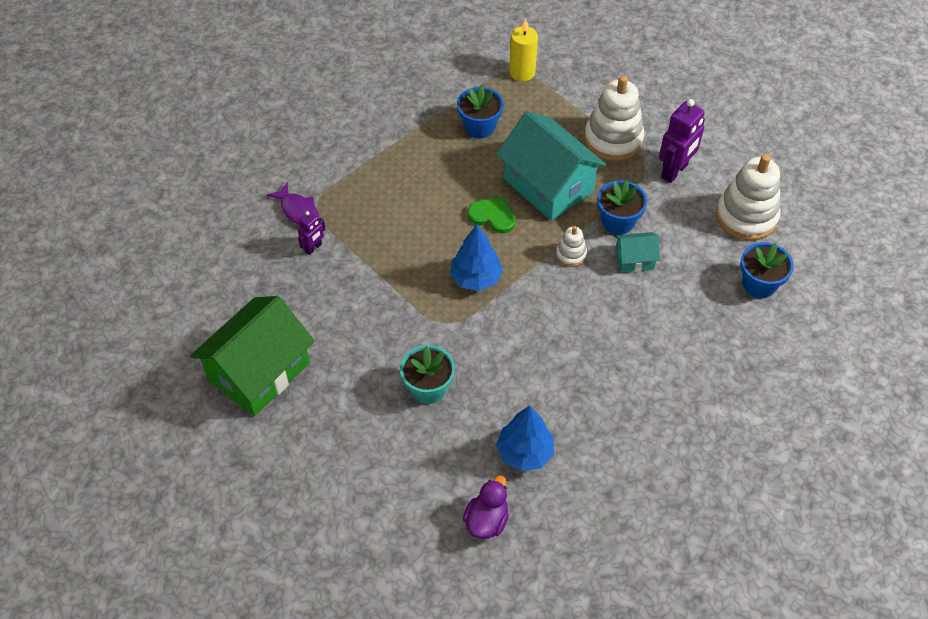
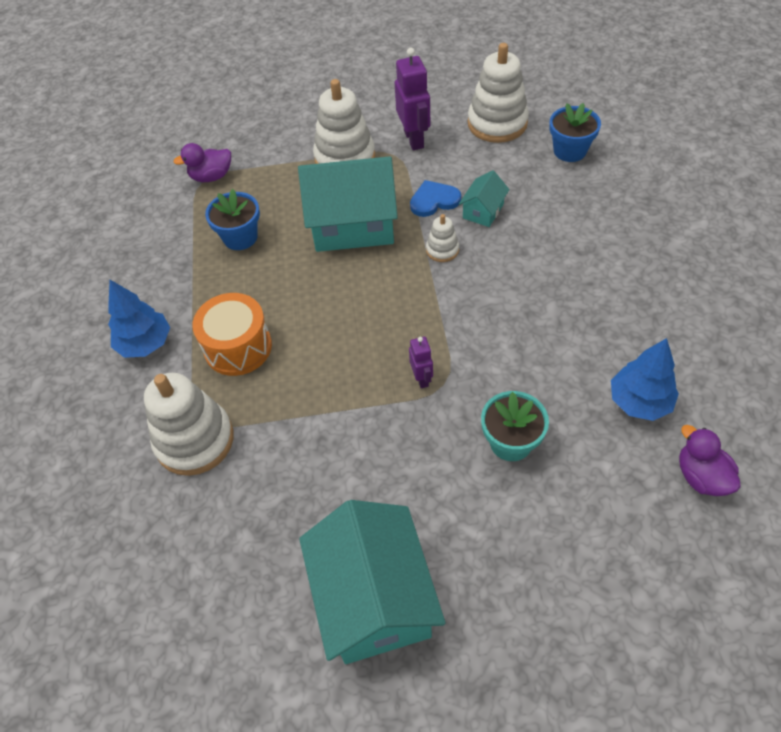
camera: 50 degrees left, 0 degrees up
green house [190,296,315,416] -> turquoise house [299,500,446,664]
purple fish [267,182,319,226] -> white stacking toy [144,373,234,476]
purple robot [298,211,325,255] -> purple robot moved to [409,337,433,388]
blue tree [450,224,503,291] -> blue tree moved to [108,280,170,358]
green heart [467,196,516,234] -> none
yellow candle [509,19,538,81] -> purple duck [174,143,231,182]
blue flower pot [597,180,647,235] -> blue heart [410,180,461,217]
none -> orange drum [192,293,272,376]

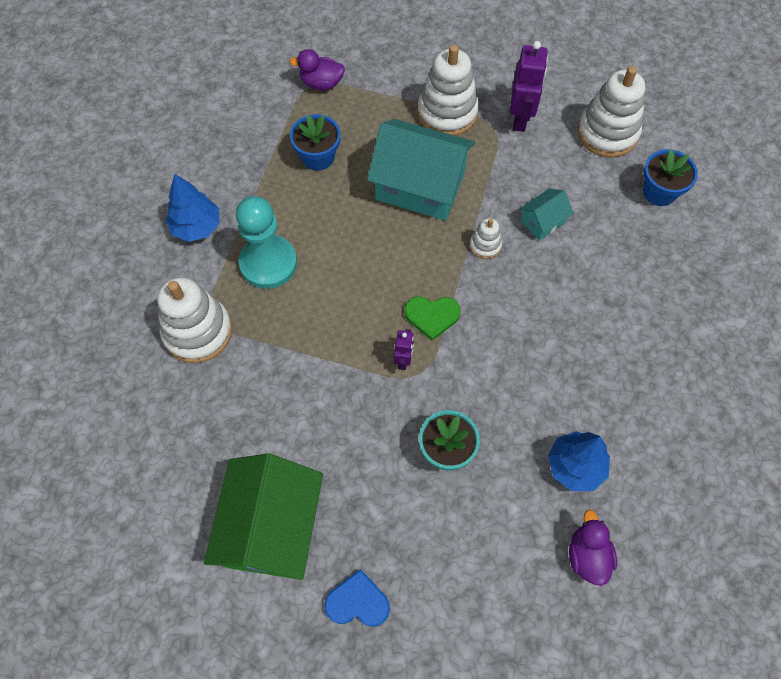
camera: 20 degrees right, 10 degrees up
orange drum [192,293,272,376] -> turquoise pawn [236,196,297,289]
turquoise house [299,500,446,664] -> green house [204,453,323,580]
blue heart [410,180,461,217] -> blue heart moved to [324,569,390,627]
none -> green heart [404,296,461,341]

